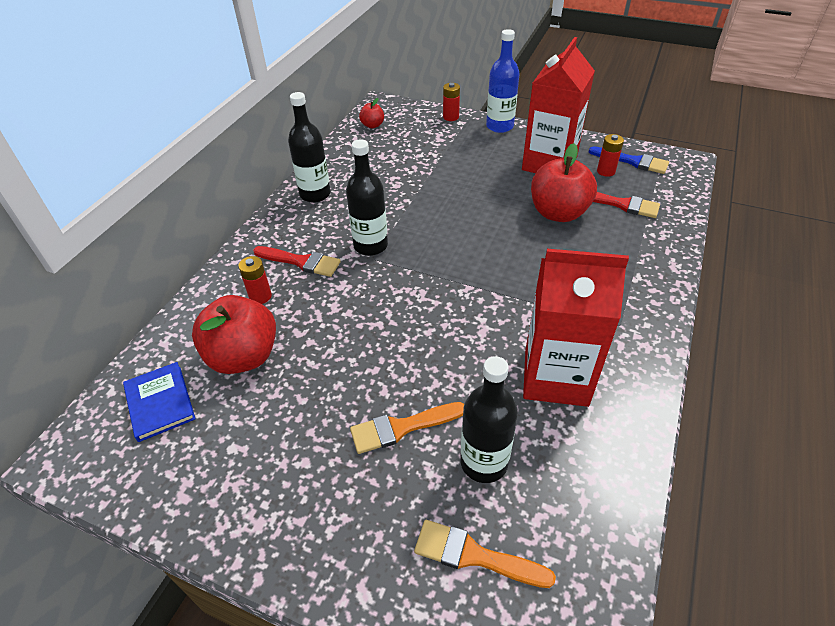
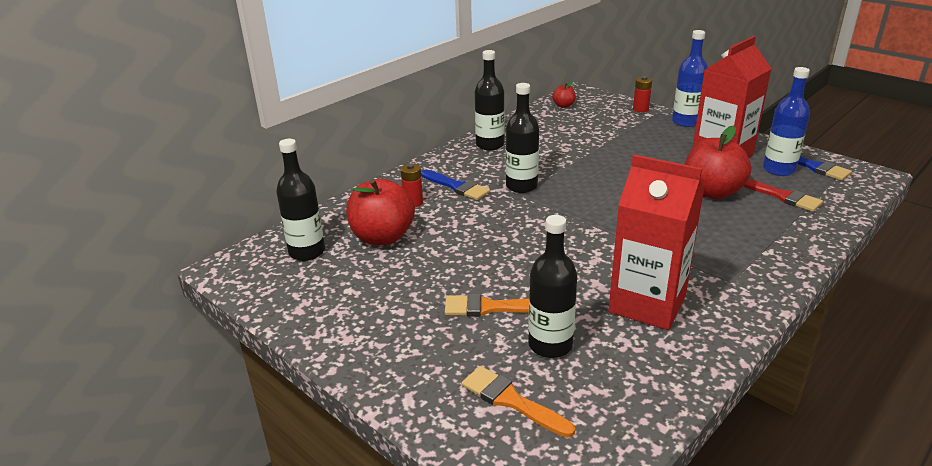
camera: 20 degrees right, 15 degrees down
blue book [123,362,196,442] -> black bottle [276,139,325,261]
red brush [253,246,341,277] -> blue brush [421,169,490,200]
red battery [597,134,624,177] -> blue bottle [763,67,810,176]

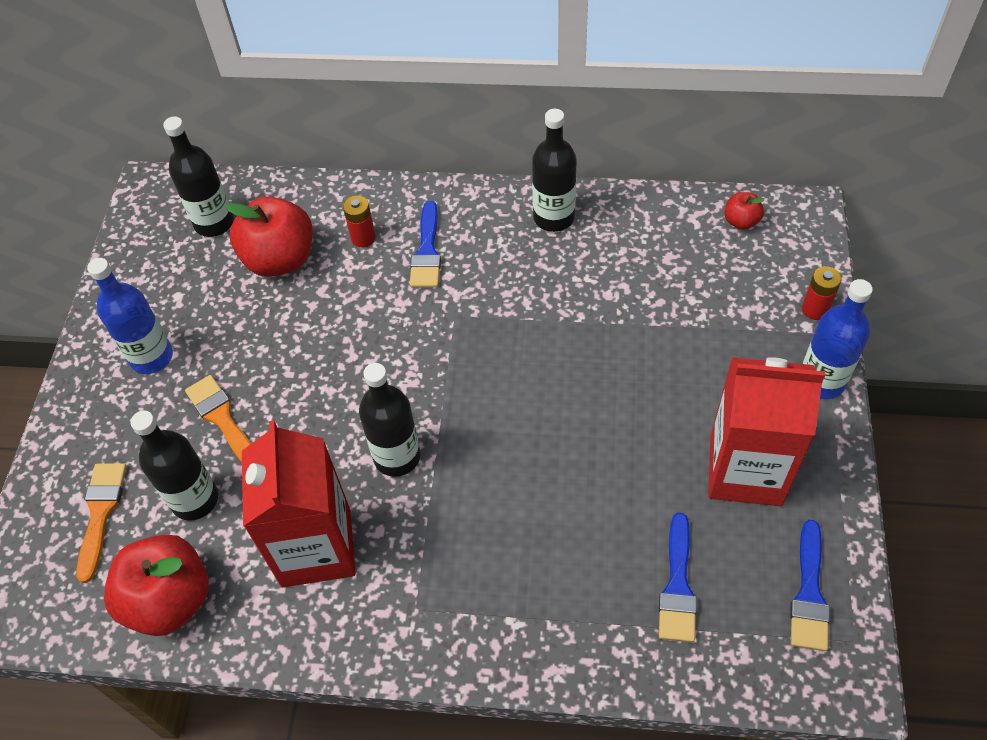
camera: 55 degrees right, 25 degrees up
black bottle [506,83,539,193] -> black bottle moved to [359,363,420,477]
red apple [685,125,751,199] -> red apple moved to [104,535,209,636]
red brush [743,179,823,212] -> blue brush [659,513,697,642]
blue bottle [763,67,810,176] -> blue bottle moved to [87,258,173,374]

